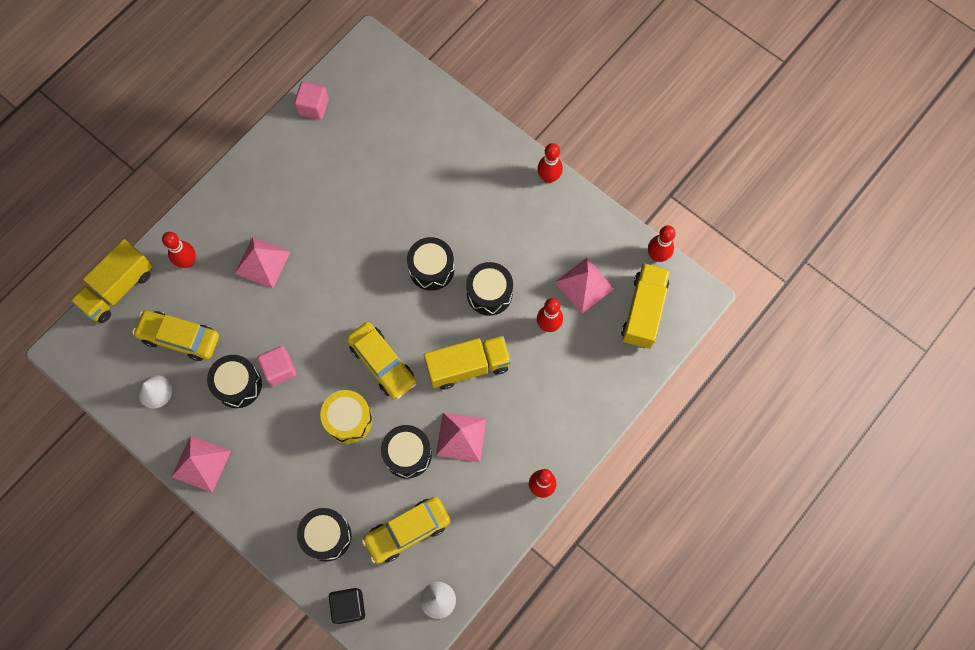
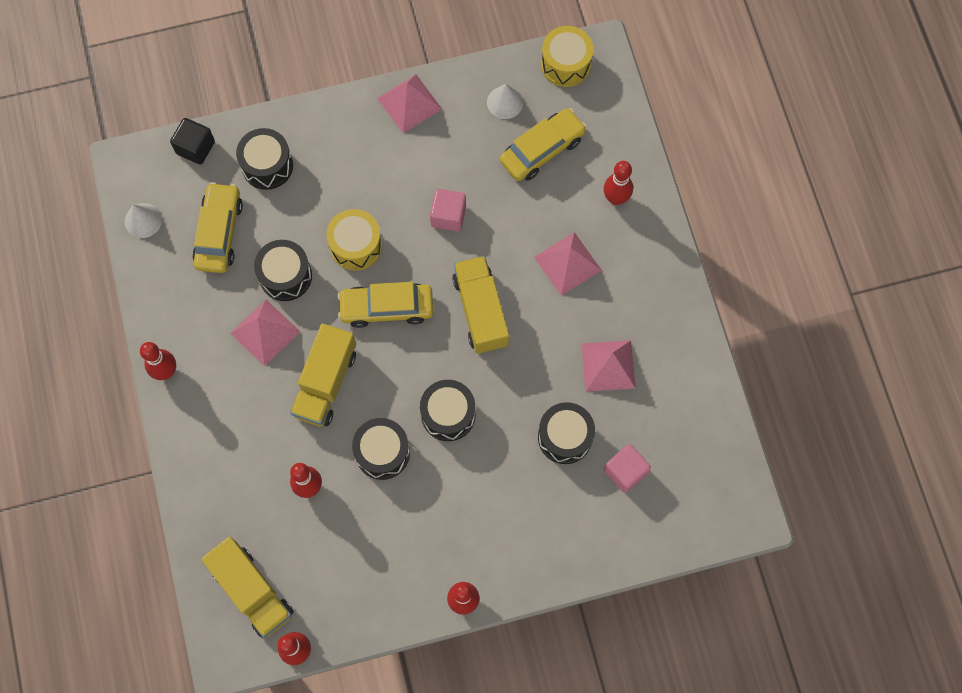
camera: 125 degrees right, 0 degrees up
yellow truck [70,239,153,323] -> yellow truck moved to [452,256,509,354]
black drum [207,355,262,408] -> black drum moved to [538,402,595,464]
pink cube [294,82,329,120] -> pink cube moved to [604,444,651,493]
pink pyramid [555,258,614,314] -> pink pyramid moved to [581,340,636,392]
none -> yellow drum [541,26,594,87]

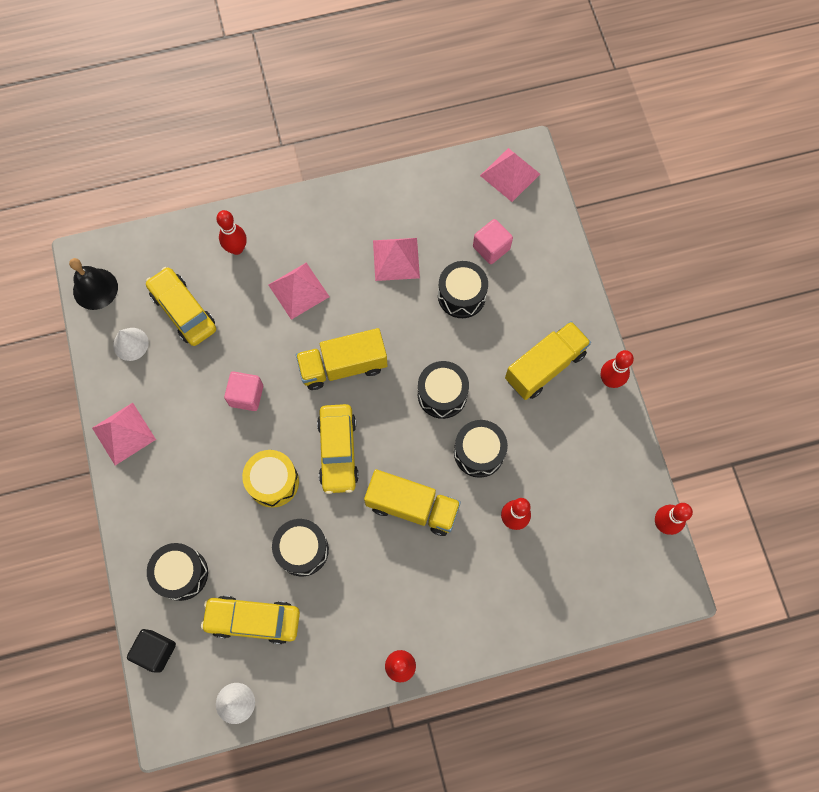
camera: 90 degrees left, 0 degrees up
yellow truck [201,537,294,638] -> yellow truck moved to [505,321,591,400]
pink pyramid [230,300,300,366] -> pink pyramid moved to [480,148,540,202]
yellow drum [541,26,594,87] -> black bell [69,258,118,310]

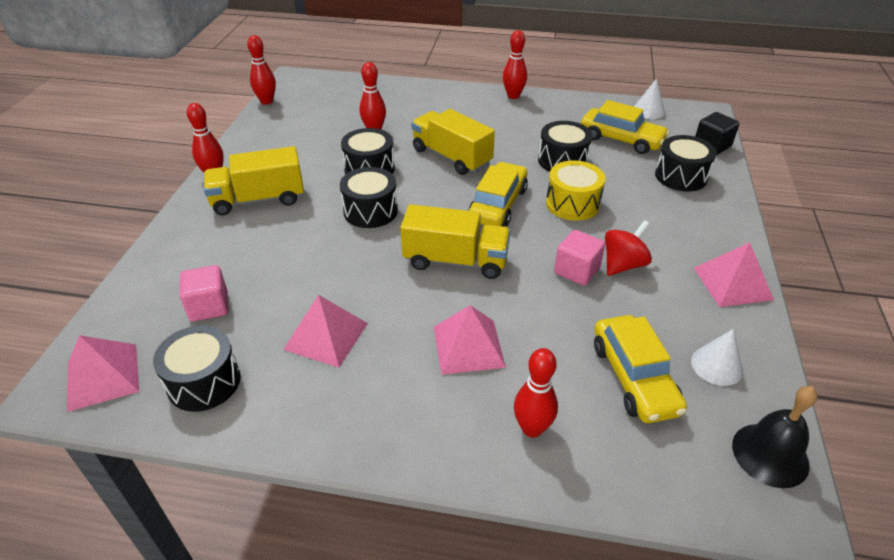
camera: 155 degrees left, 30 degrees down
black drum [438,261,488,318] -> black drum moved to [153,325,241,412]
none -> red spinning top [605,220,652,276]

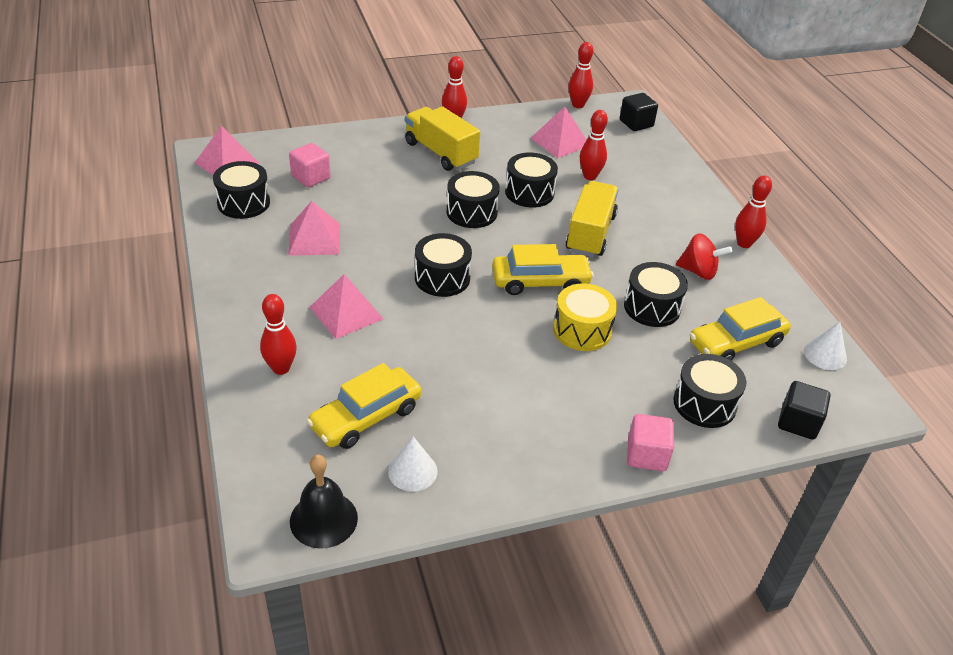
camera: 60 degrees right, 0 degrees up
yellow truck [400,204,511,279] -> black drum [415,233,472,297]
pink cube [554,230,605,286] -> pink cube moved to [627,414,674,471]
yellow car [581,100,670,154] -> yellow car turned 60 degrees clockwise [690,297,791,360]
red spinning top [605,220,652,276] -> red spinning top moved to [676,233,732,280]
pink pyramid [694,242,774,307] -> pink pyramid moved to [531,107,586,158]
none -> black cube [620,93,658,131]

